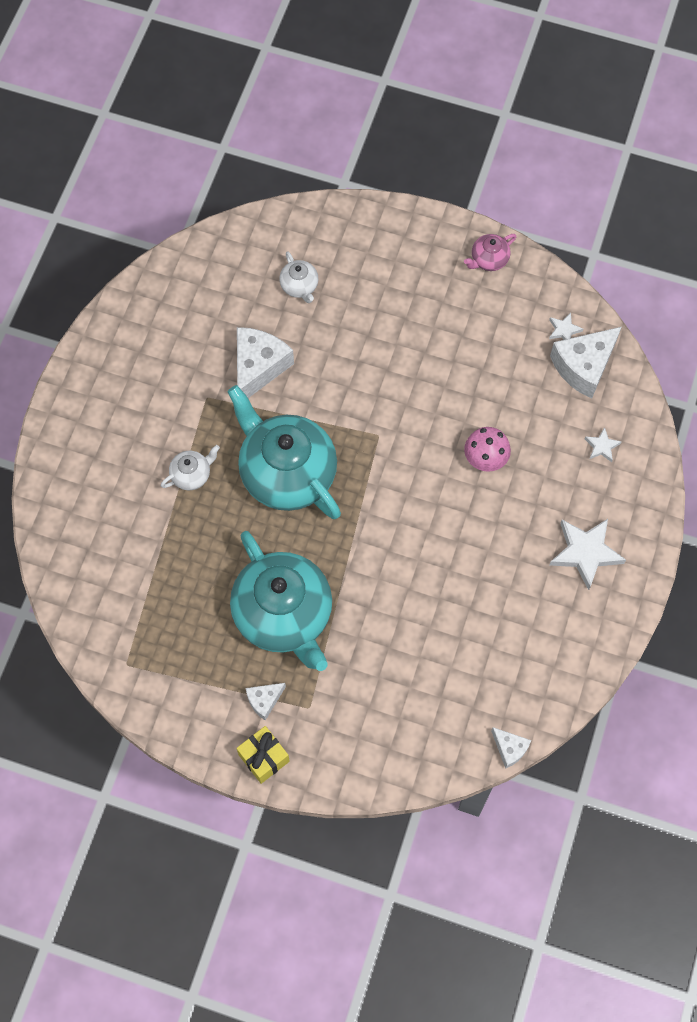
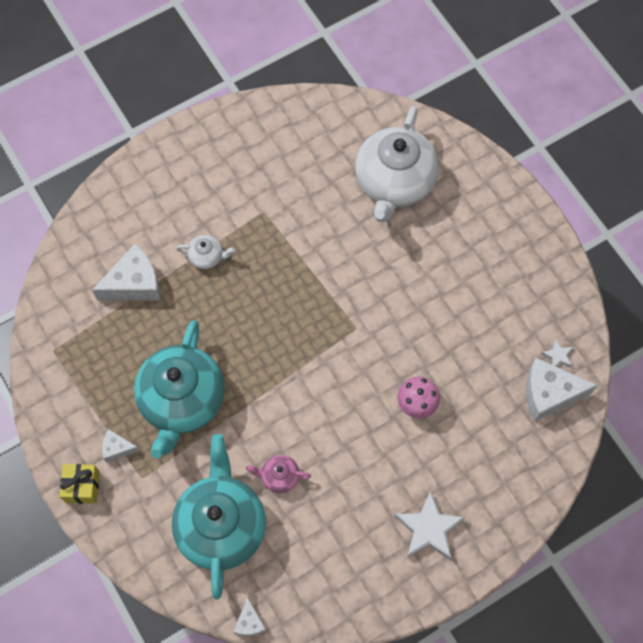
camera: 40 degrees right, 0 degrees up
turquoise teapot [228,385,341,519] -> turquoise teapot moved to [172,434,266,599]
white cheese [237,327,294,398] -> white cheese moved to [92,244,161,300]
white teapot [279,251,319,303] -> white teapot [355,106,439,222], size x2.38
pink teapot [464,234,516,271] -> pink teapot moved to [246,455,311,493]
white star [585,427,622,462] -> none

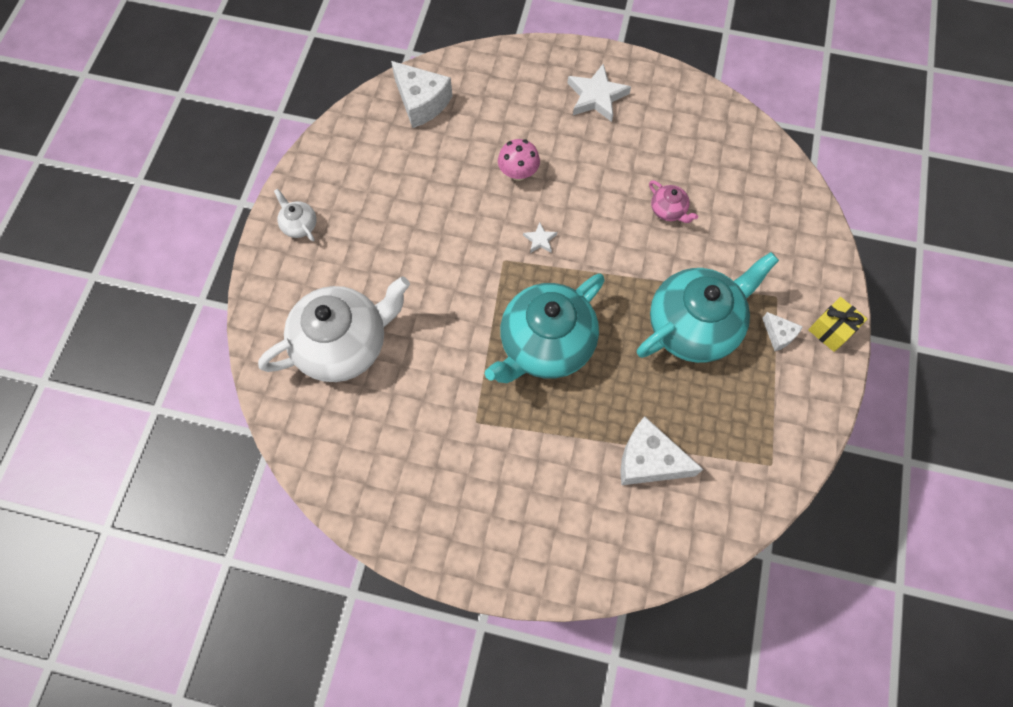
camera: 135 degrees left, 0 degrees up
turquoise teapot [172,434,266,599] -> turquoise teapot moved to [485,274,605,383]
white teapot [176,235,235,269] -> white teapot moved to [274,189,317,241]
white cheese [233,597,266,636] -> none
white star [541,339,573,367] -> white star moved to [523,222,557,253]

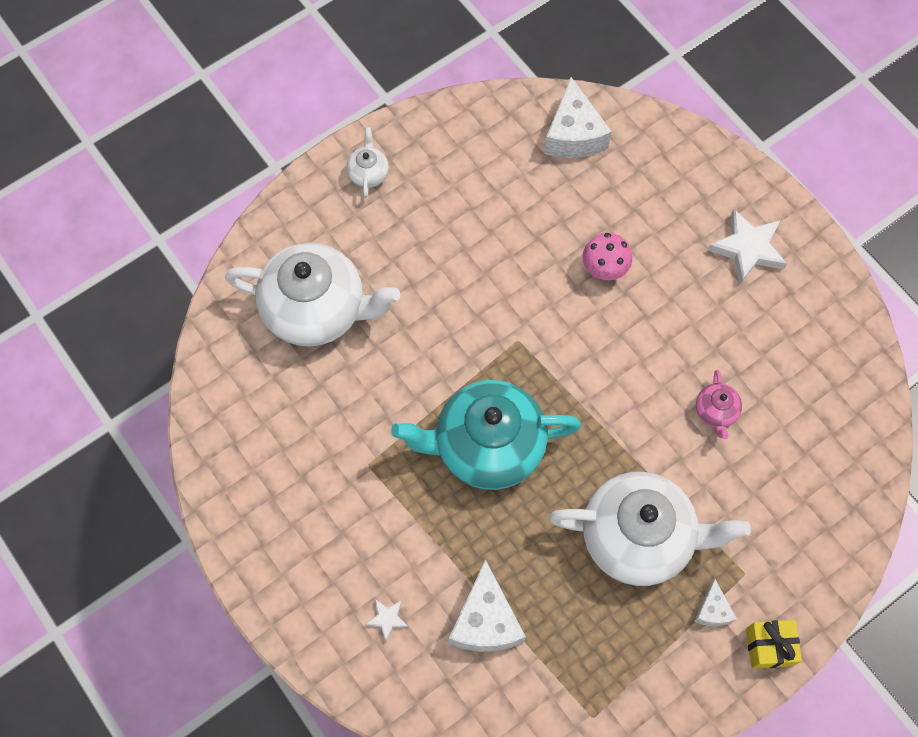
camera: 40 degrees right, 0 degrees up
white star [523,222,557,253] -> white star moved to [365,599,408,641]
white cheese [620,416,703,485] -> white cheese turned 150 degrees counterclockwise [449,559,526,652]
turquoise teapot [637,252,779,363] -> white teapot [549,472,751,586]

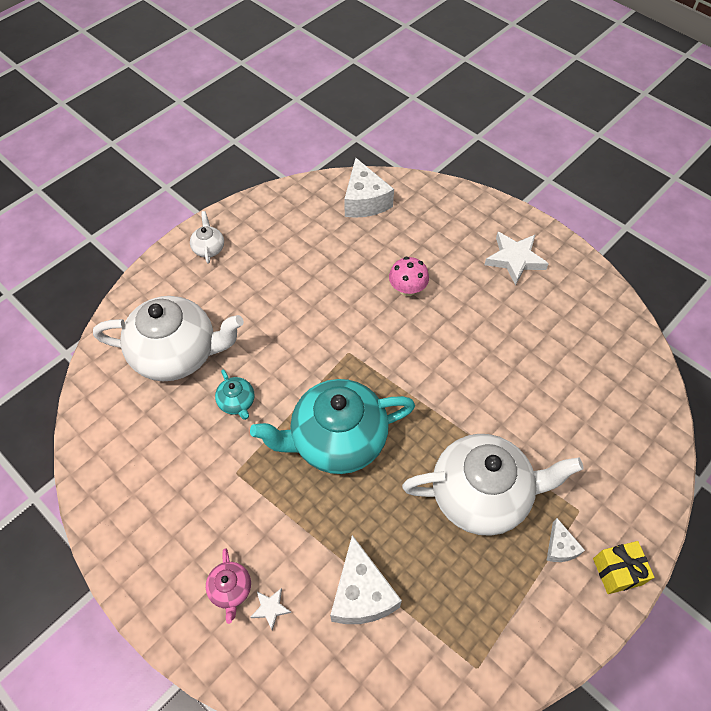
camera: 10 degrees left, 10 degrees down
pink teapot [696,370,742,439] -> pink teapot moved to [206,548,251,624]
none -> turquoise teapot [215,369,255,420]

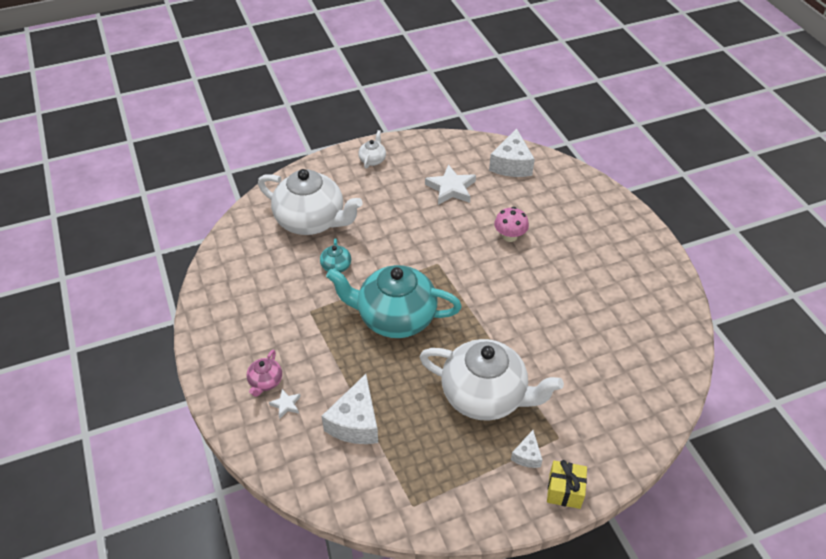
camera: 25 degrees right, 10 degrees down
white star [484,232,549,285] -> white star moved to [425,164,476,205]

